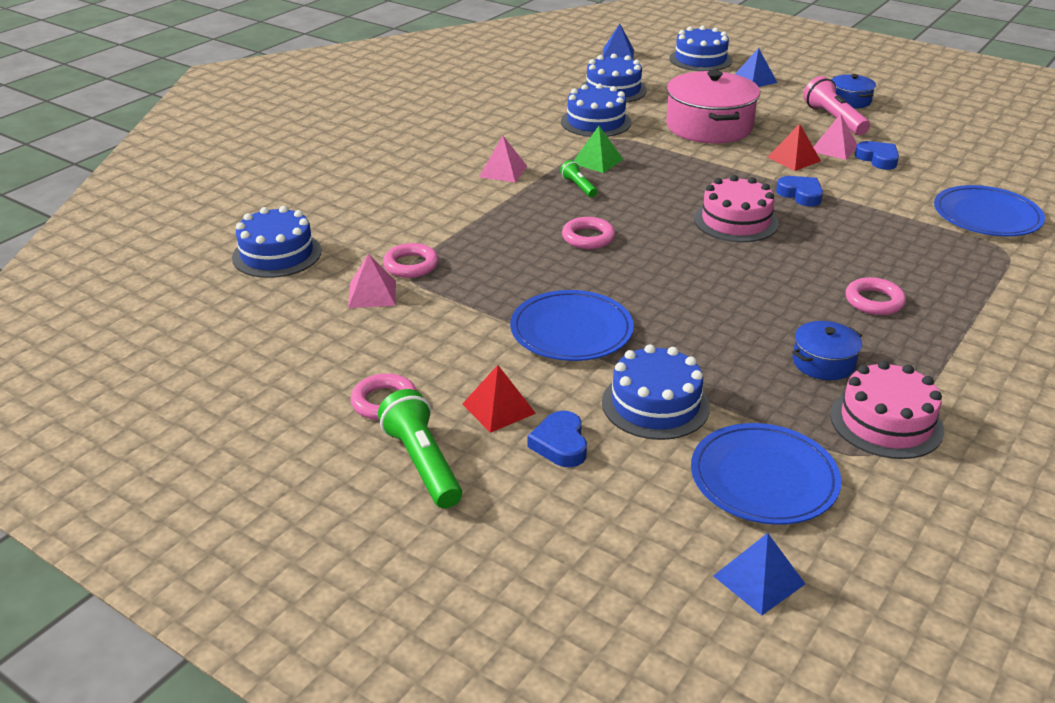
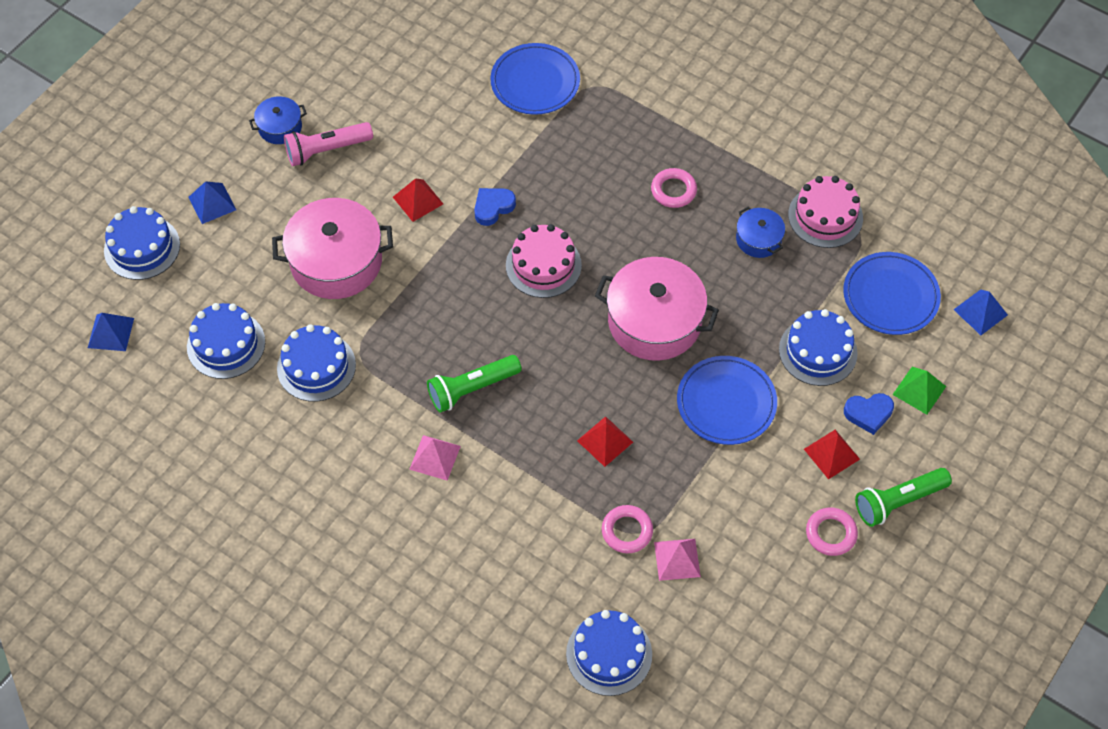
camera: 90 degrees left, 25 degrees up
green flashlight [560,160,597,197] -> green flashlight [427,355,522,413], size x1.82
pink ring [562,217,615,249] -> none
green pyramid [573,126,623,173] -> green pyramid moved to [892,367,946,415]
pink pyramid [813,113,857,160] -> none
blue heart [855,141,899,170] -> none
none -> red pyramid [577,416,633,467]
none -> pink pot [595,257,719,361]

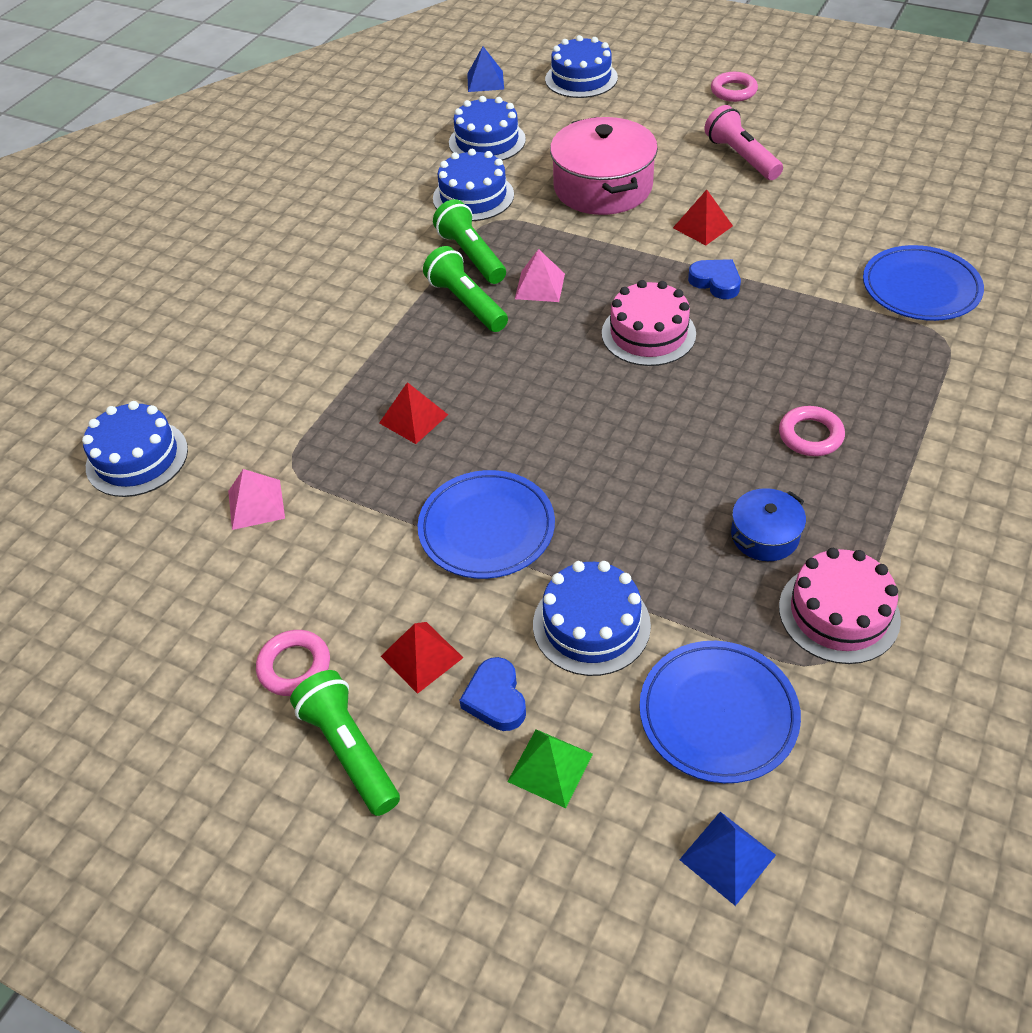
camera: 85 degrees right, 10 degrees down
blue pyramid [188,181,236,224] -> none
blue pot [249,96,307,144] -> none
pink pyramid [409,435,461,481] -> pink pyramid moved to [515,249,565,302]
pink pot [595,257,719,361] -> none
pink ring [602,505,653,553] -> pink ring moved to [711,72,758,102]
none -> green flashlight [433,199,506,284]

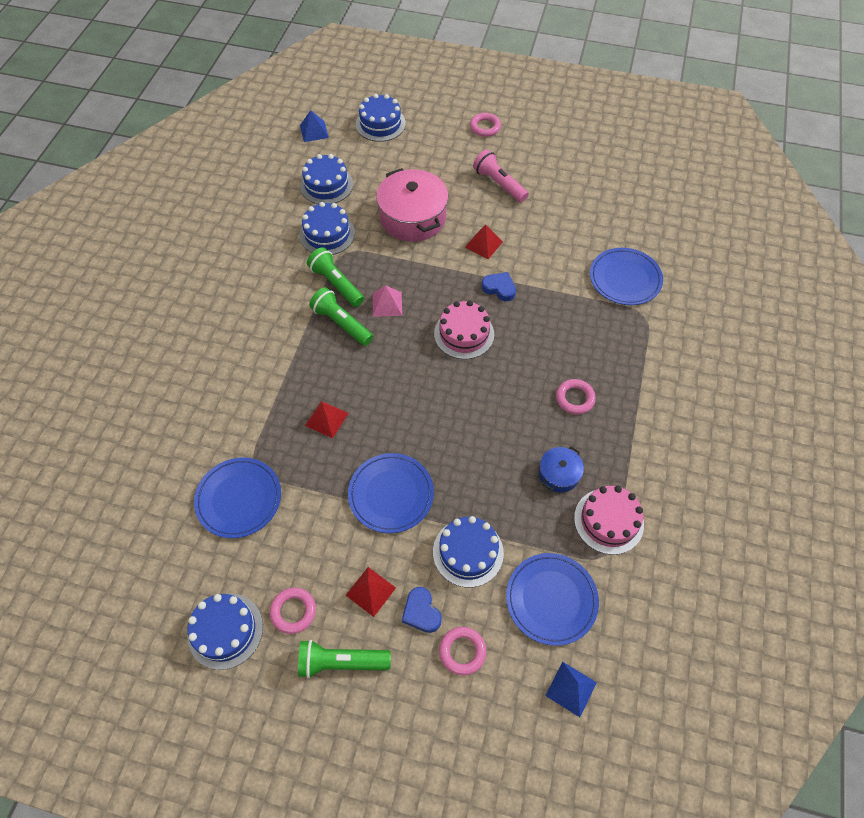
camera: 15 degrees left, 10 degrees up
blue cake [82,401,188,497] -> blue cake moved to [187,593,263,670]
pink pyramid [228,469,285,530] -> blue plate [194,458,281,538]
green flashlight [290,670,400,816] -> green flashlight turned 45 degrees counterclockwise [298,640,391,678]
green pyramid [507,729,593,808] -> pink ring [439,627,486,675]

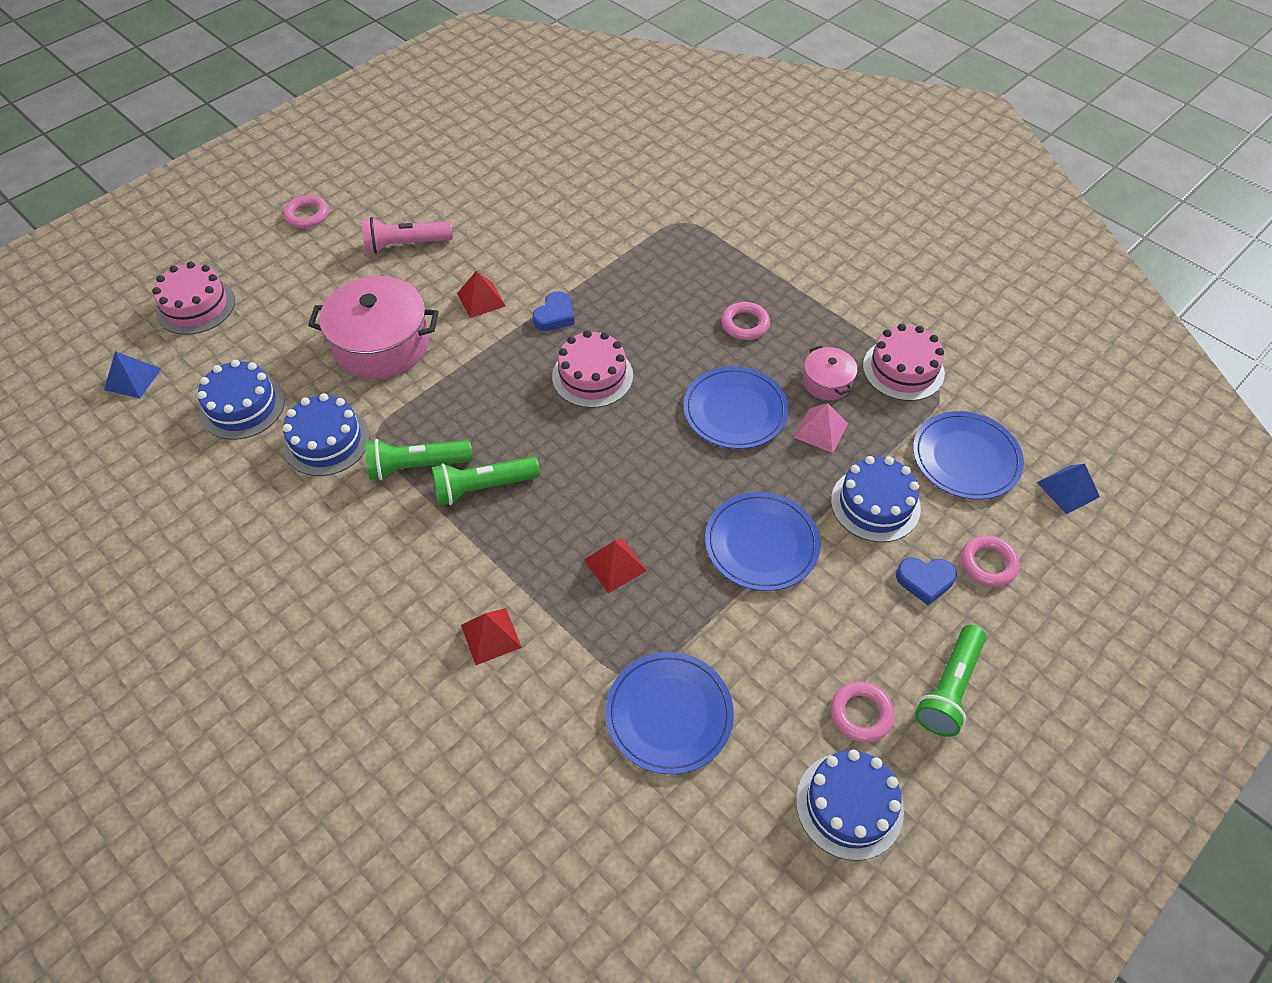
camera: 60 degrees left, 5 degrees down
red pyramid [346,567,396,617] -> red pyramid moved to [461,608,522,665]
blue cake [356,94,406,142] -> pink cake [152,262,235,335]
pink pyramid [373,285,402,317] -> pink pyramid moved to [793,403,848,453]
blue heart [482,272,516,301] -> blue heart turned 150 degrees clockwise [533,291,574,331]
blue pot [539,446,584,493] -> pink pot [803,346,858,400]
blue plate [590,248,663,305] -> blue plate moved to [683,366,789,449]

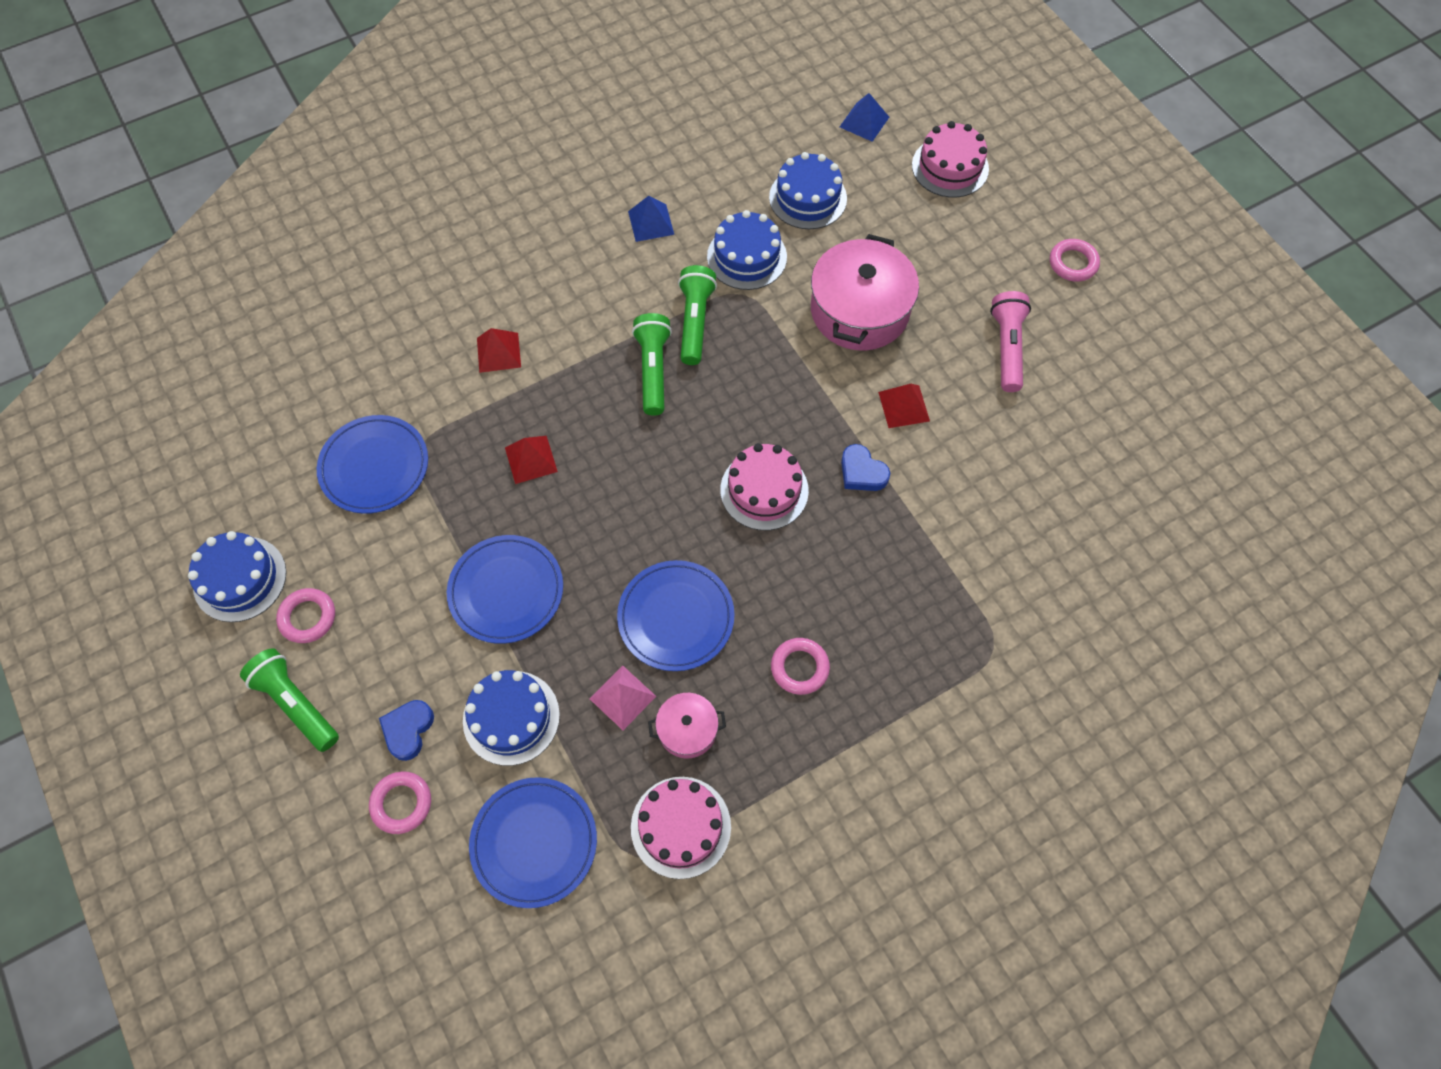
camera: 105 degrees right, 10 degrees up
blue pyramid [1037,463,1100,514] -> blue pyramid moved to [628,196,674,242]

